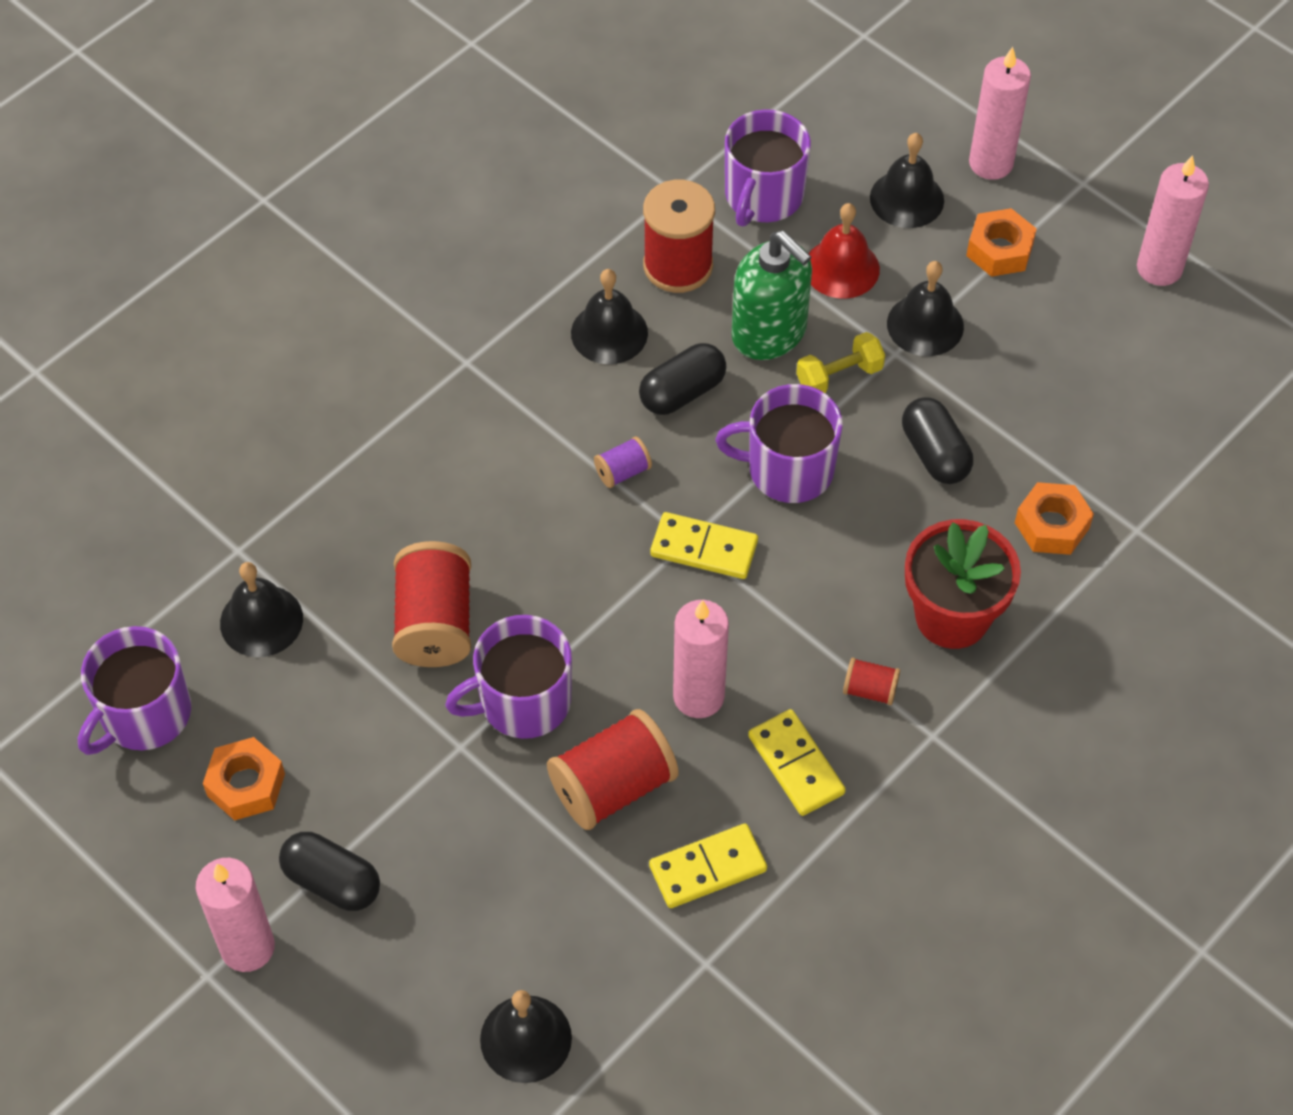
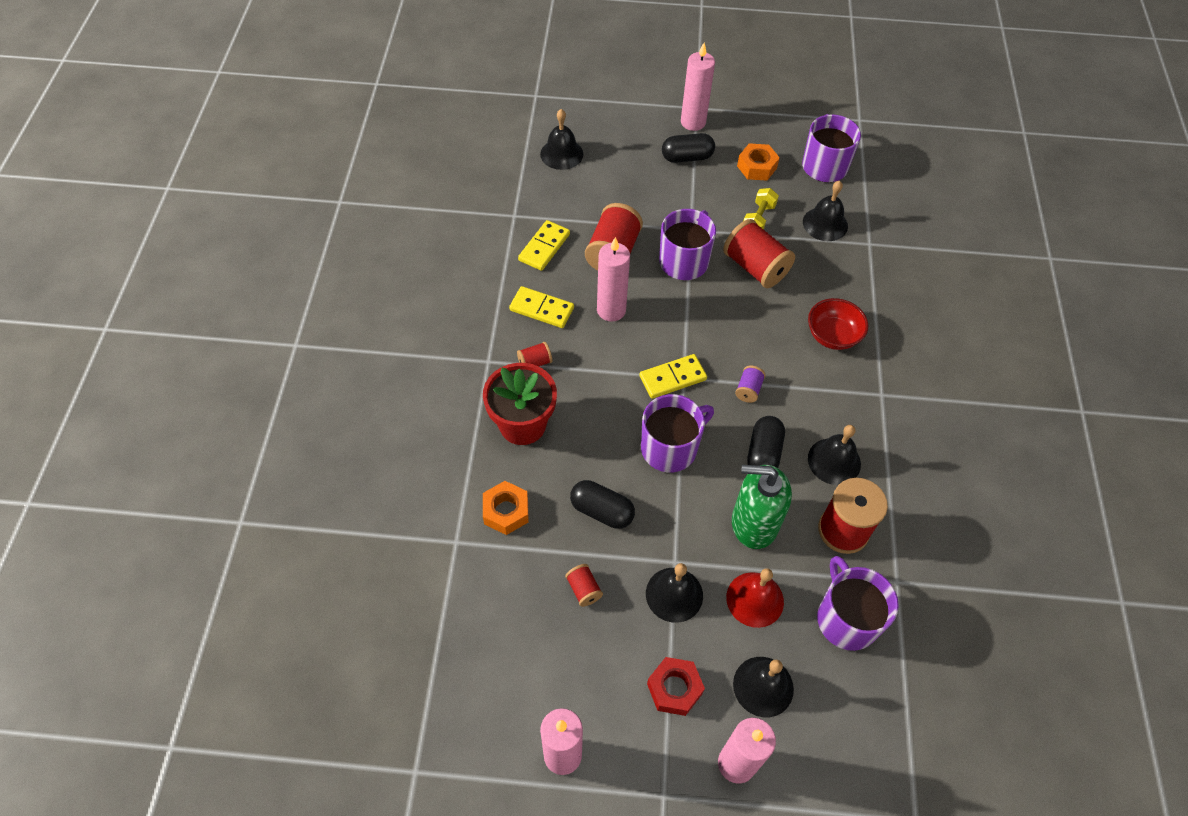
camera: 140 degrees right, 0 degrees up
yellow dumbbell [796,332,885,393] -> yellow dumbbell moved to [743,188,779,229]
orange nut [966,208,1037,277] -> red nut [647,657,705,716]
none -> red spool [565,564,603,607]
none -> red bowl [808,298,868,350]

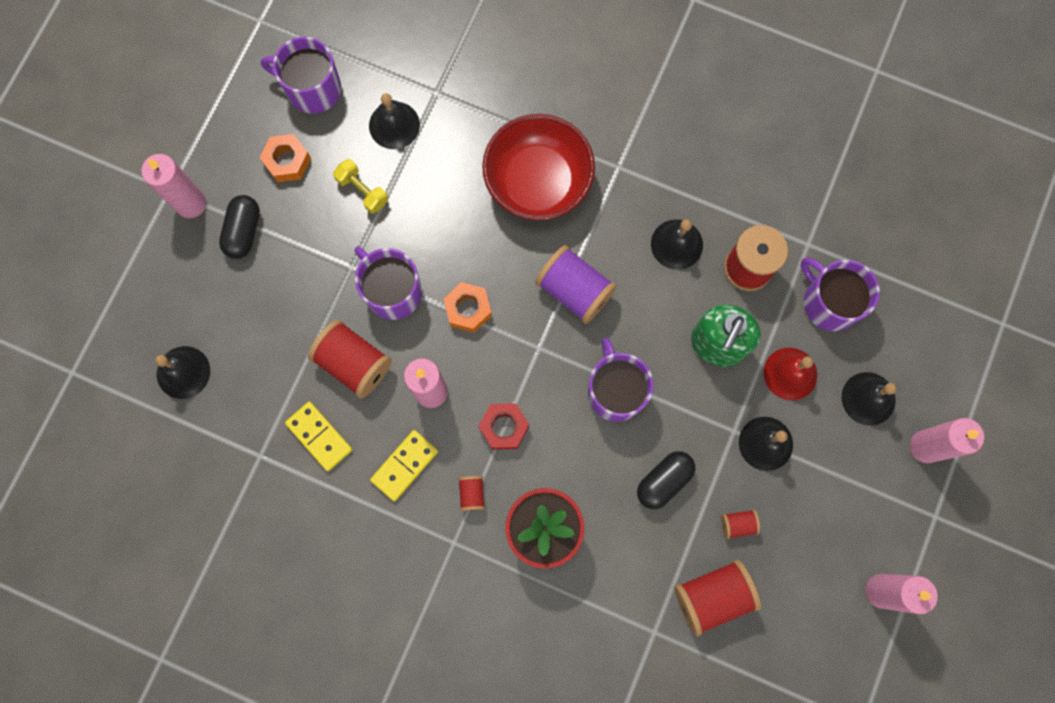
camera: 70 degrees left, 20 degrees up
orange nut [483,481,529,535] -> orange nut moved to [444,282,492,333]
yellow domino [639,354,707,399] -> none
red nut [647,657,705,716] -> red nut moved to [478,403,529,450]
red spool [723,219,795,288] -> red spool moved to [674,560,761,636]
purple spool [735,366,766,403] -> purple spool [535,245,617,324], size x2.07
black capsule [747,416,785,468] -> none
red bowl [808,298,868,350] -> red bowl [482,114,595,221], size x1.74
purple mug [817,556,899,651] -> purple mug turned 45 degrees clockwise [801,257,880,331]

